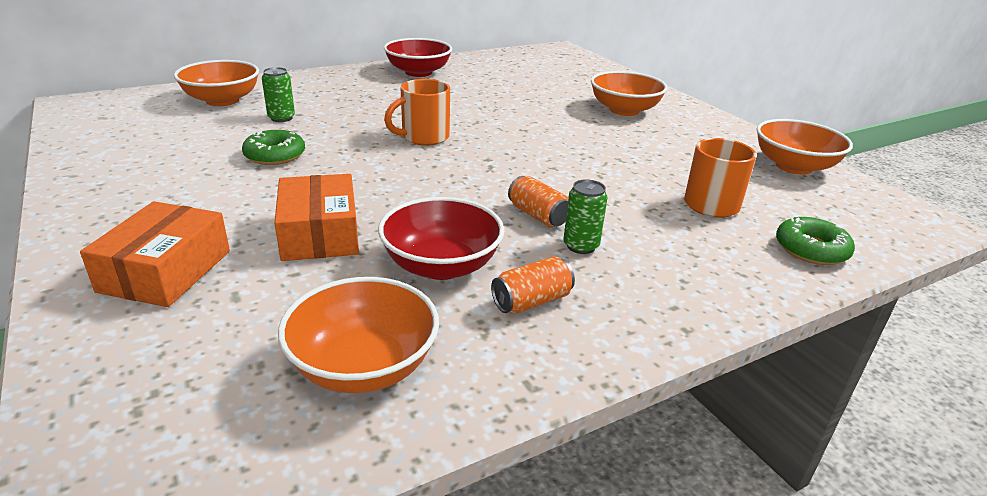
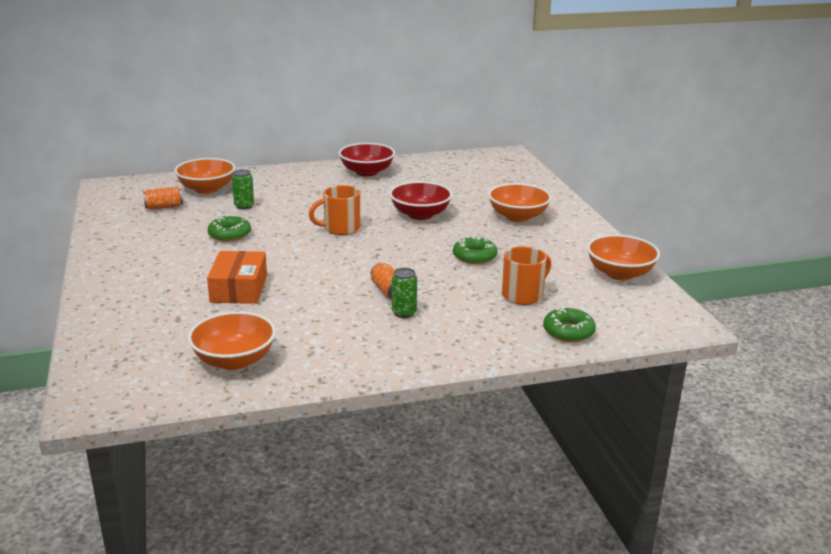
camera: 15 degrees right, 5 degrees down
orange box [80,201,230,307] -> none
red bowl [378,197,504,280] -> red bowl moved to [389,181,452,220]
orange can [491,256,575,313] -> orange can moved to [143,187,183,210]
none -> green donut [453,236,498,264]

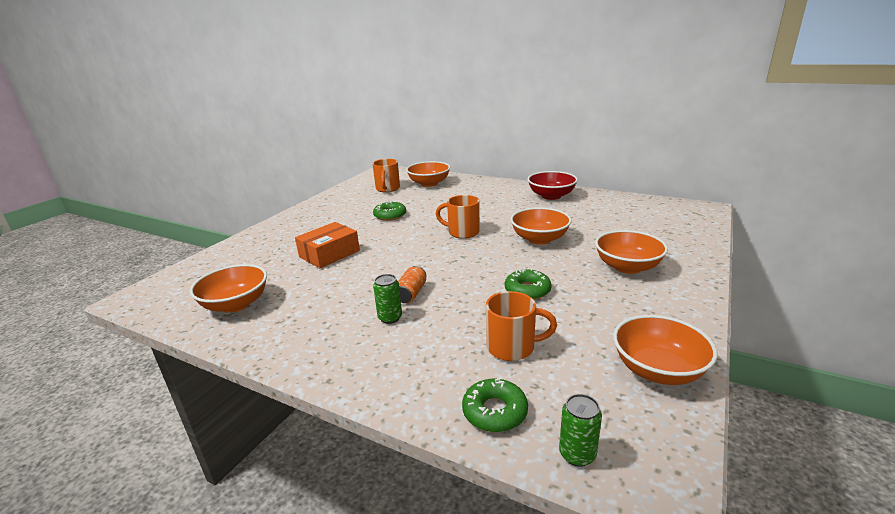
camera: 45 degrees right, 0 degrees up
orange can [143,187,183,210] -> orange mug [372,159,400,192]
green can [232,169,254,210] -> green can moved to [559,394,602,467]
red bowl [389,181,452,220] -> orange bowl [510,207,572,245]

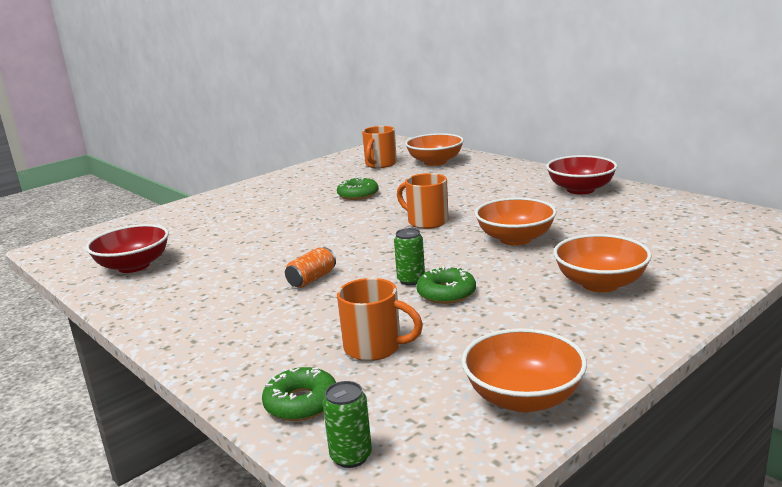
camera: 20 degrees right, 5 degrees down
orange bowl [190,264,267,313] -> red bowl [86,224,169,273]
orange box [295,222,360,268] -> none
green can [373,274,402,324] -> green can moved to [394,228,425,285]

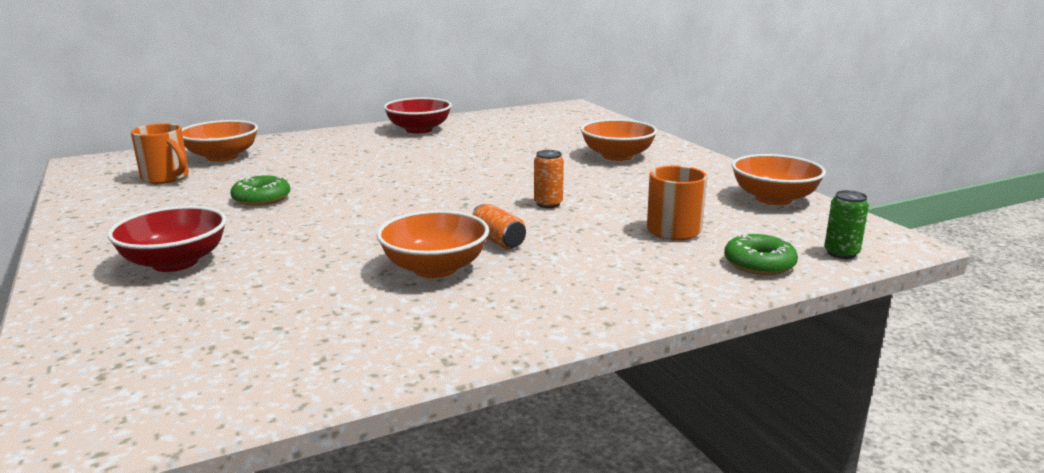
camera: 75 degrees left, 0 degrees up
red bowl [86,224,169,273] -> red bowl moved to [107,206,227,272]
green can [394,228,425,285] -> orange can [534,150,564,208]
orange mug [397,173,449,229] -> none
green donut [416,266,476,304] -> none
orange bowl [475,198,557,246] -> orange bowl moved to [376,210,489,278]

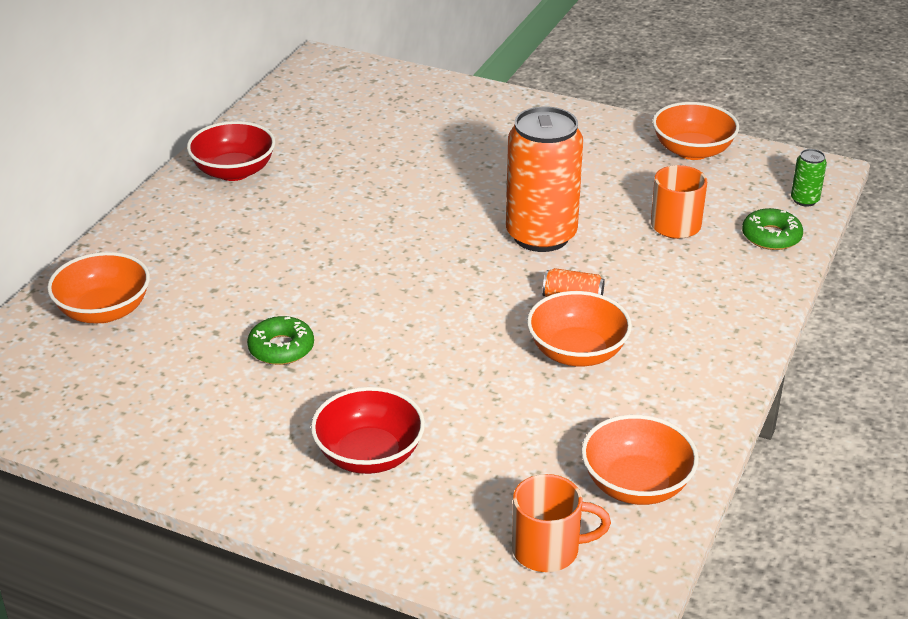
camera: 40 degrees left, 15 degrees up
orange mug [131,123,189,184] -> orange mug moved to [512,474,611,572]
orange can [534,150,564,208] -> orange can [506,106,583,252], size x2.40
orange bowl [581,119,657,161] -> orange bowl moved to [581,415,699,505]

